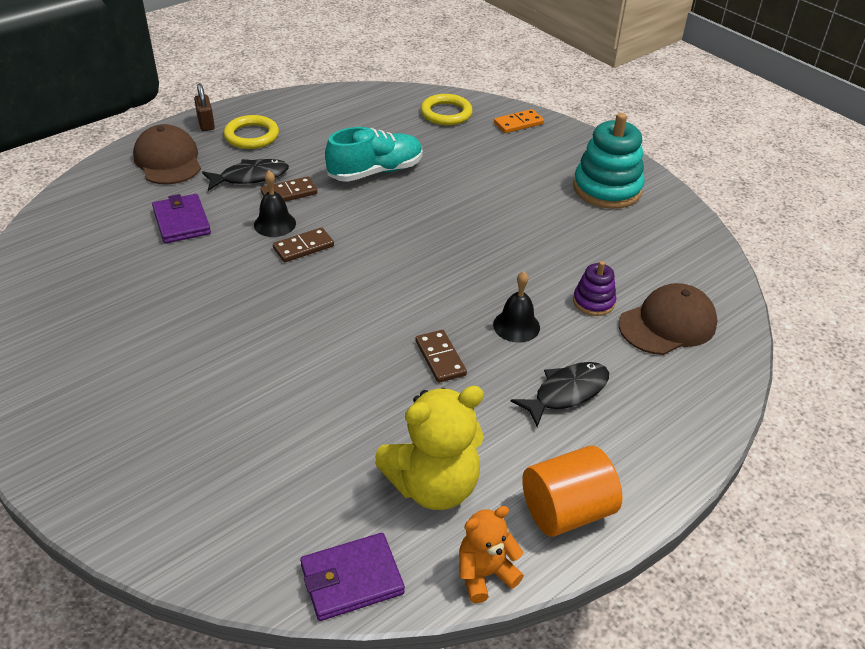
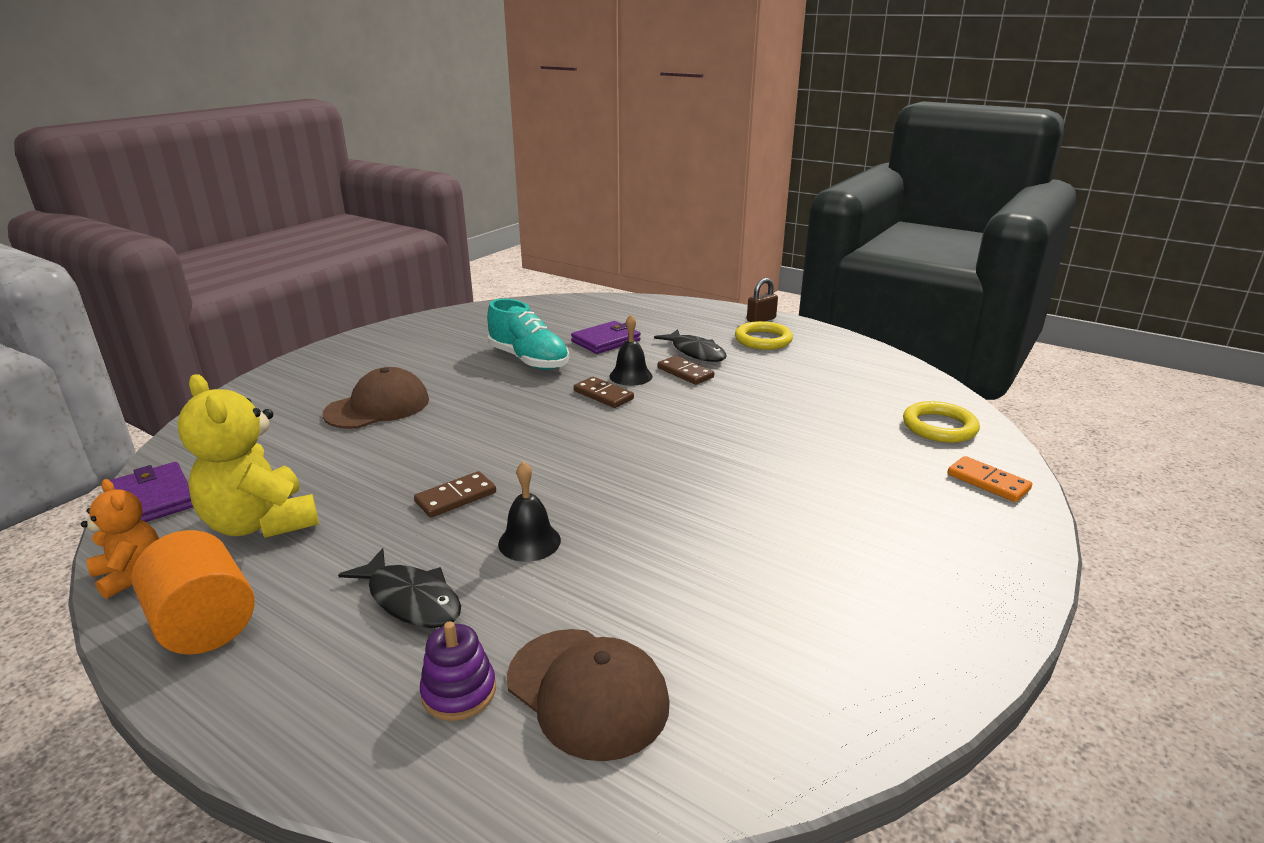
camera: 75 degrees right, 15 degrees down
brown cap [133,124,201,184] -> brown cap moved to [322,367,429,429]
turquoise shoe [325,127,423,182] -> turquoise shoe moved to [487,299,569,370]
turquoise stacking toy [573,113,645,209] -> none
purple stacking toy [573,261,616,316] -> purple stacking toy moved to [420,621,496,721]

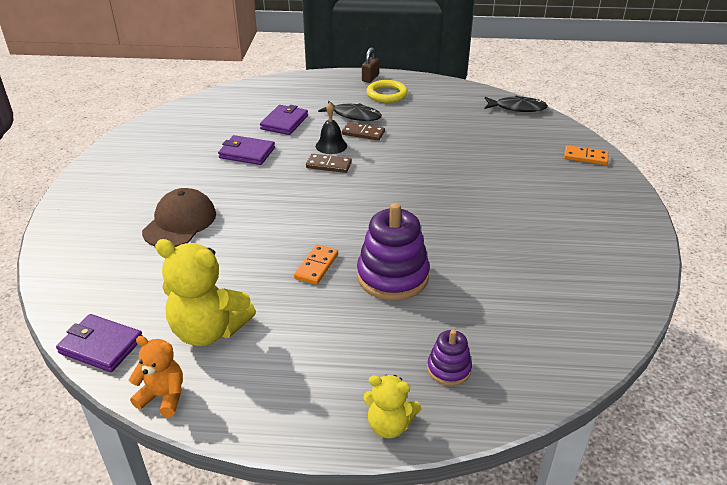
camera: 30 degrees left, 10 degrees up
orange cylinder [131,530,255,655] -> none
black fish [338,548,461,628] -> black fish moved to [485,96,548,112]
brown domino [414,471,496,518] -> orange domino [294,244,338,285]
turquoise shoe [487,299,569,370] -> purple wallet [218,135,275,165]
black bell [498,461,561,562] -> purple stacking toy [357,203,430,301]
brown cap [507,629,670,761] -> none
yellow ring [903,401,980,443] -> none
none -> yellow teddy bear [363,375,421,438]

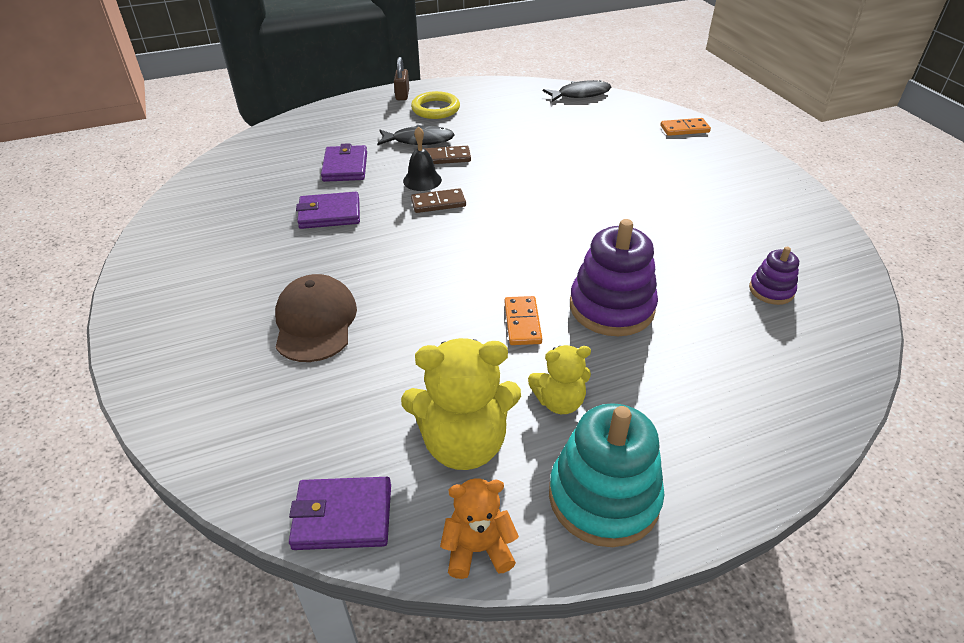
camera: 25 degrees left, 5 degrees up
yellow teddy bear [363,375,421,438] -> yellow teddy bear moved to [528,345,591,414]
purple stacking toy [427,330,472,386] -> purple stacking toy moved to [749,247,799,305]
none -> turquoise stacking toy [549,403,664,547]

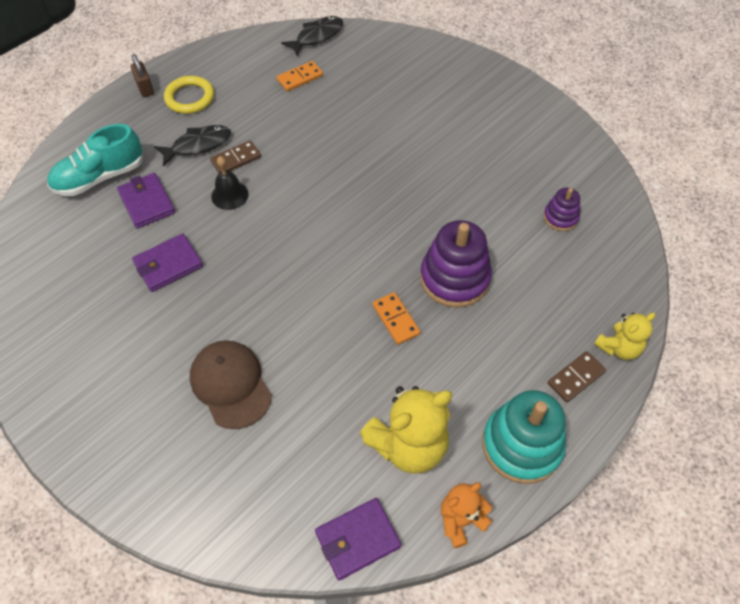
camera: 25 degrees left, 15 degrees up
brown domino [411,188,466,213] -> brown domino moved to [548,351,606,403]
yellow teddy bear [528,345,591,414] -> yellow teddy bear moved to [594,313,656,360]
orange domino [660,118,711,136] -> orange domino moved to [277,61,323,91]
none -> turquoise shoe [47,124,143,196]

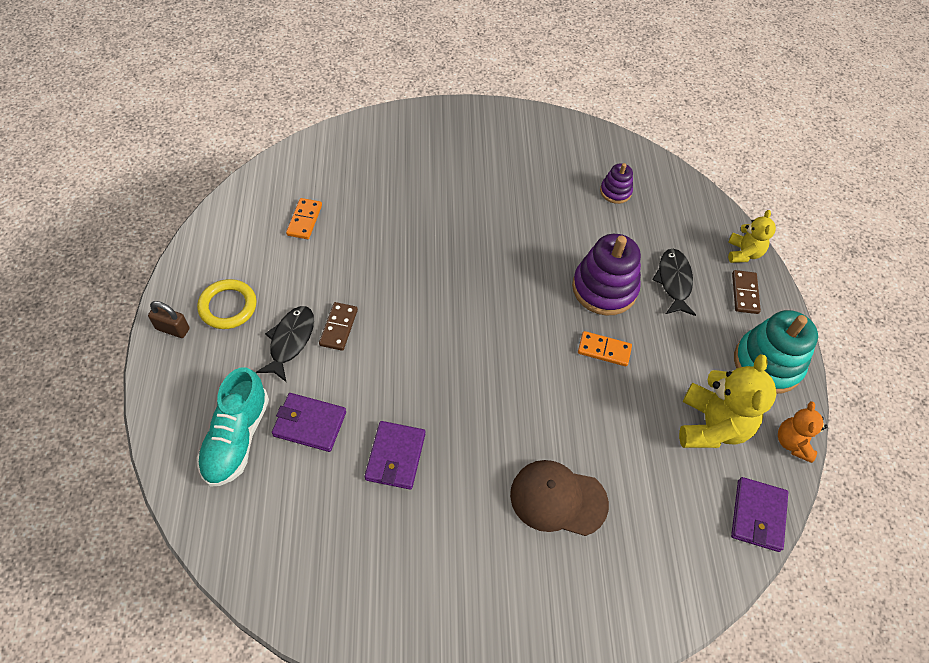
camera: 50 degrees left, 0 degrees up
black bell [211,156,249,210] -> none
black fish [281,16,343,56] -> black fish moved to [652,249,696,316]

